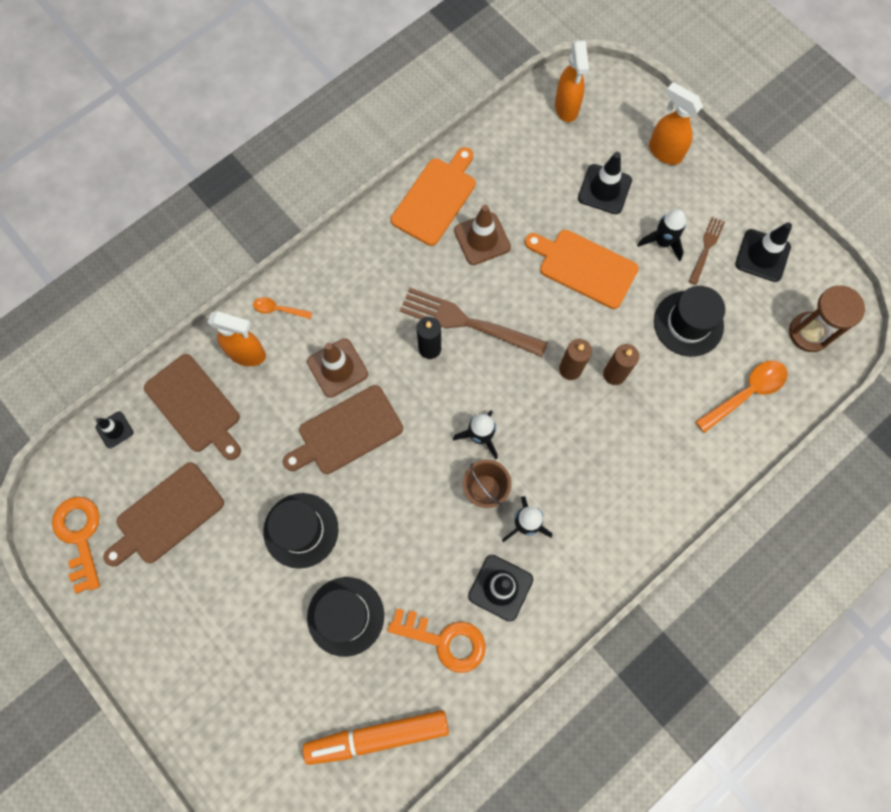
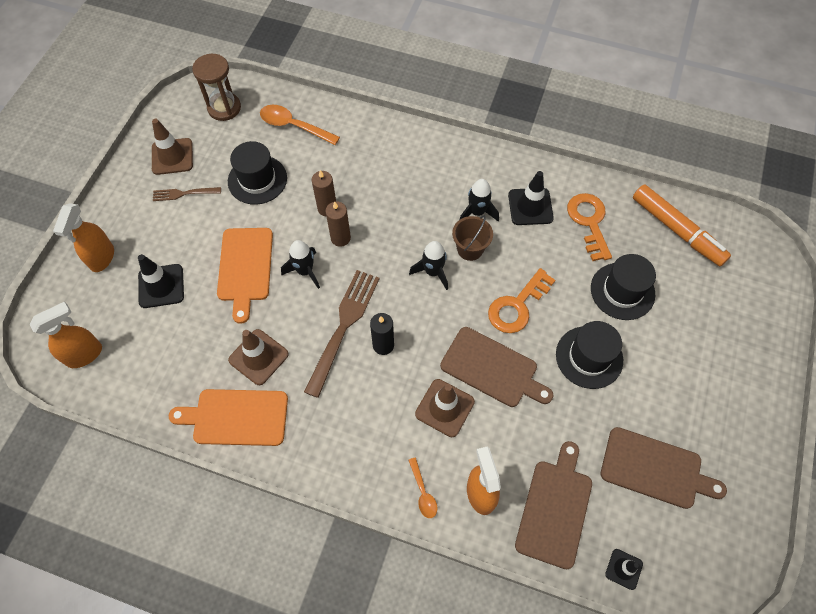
camera: 120 degrees left, 10 degrees down
orange key [52,497,100,593] -> orange key moved to [488,268,555,333]
brown fork [400,288,548,357] -> brown fork turned 150 degrees counterclockwise [304,270,380,398]
black rocket [637,209,686,262] -> black rocket moved to [281,240,320,289]
black traffic cone [735,222,792,282] -> brown traffic cone [152,119,193,175]

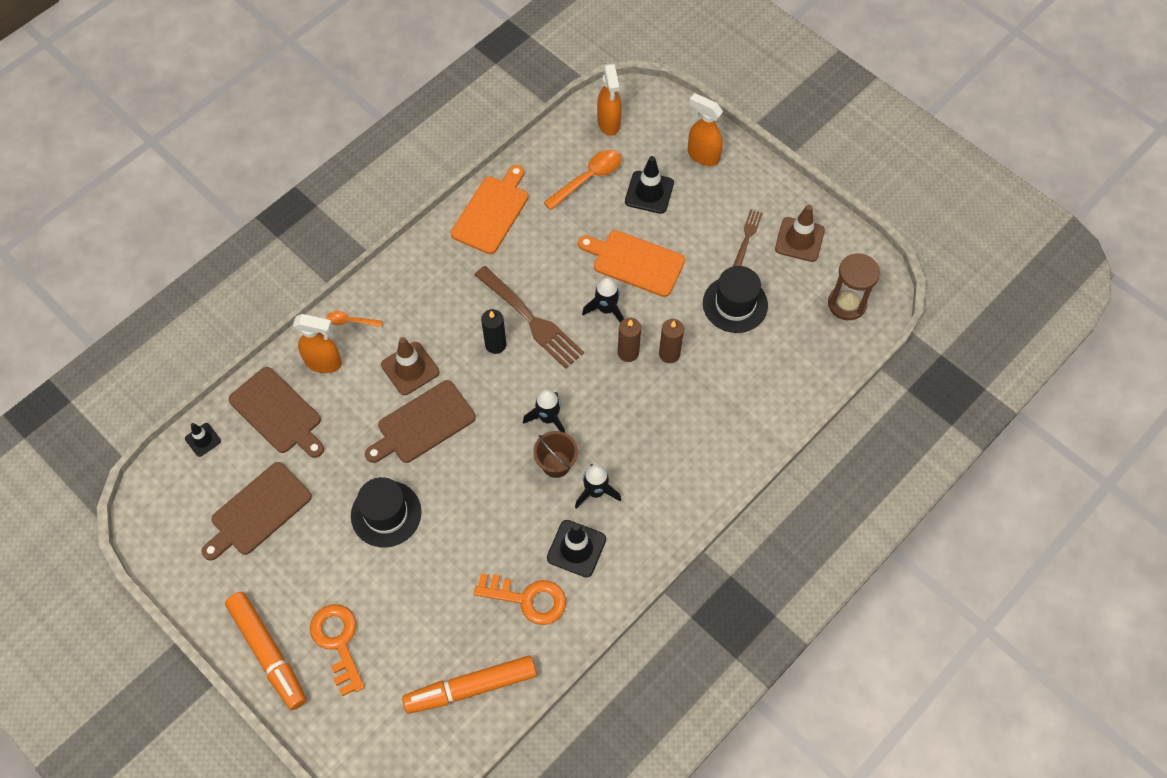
camera: 115 degrees right, 0 degrees up
brown traffic cone [228,329,289,385] -> none
orange spoon [260,105,340,145] -> orange spoon moved to [543,150,621,210]
orange key [488,268,555,333] -> orange key moved to [310,604,365,696]
black hat [591,254,656,320] -> none
none -> orange marker [225,592,306,710]

